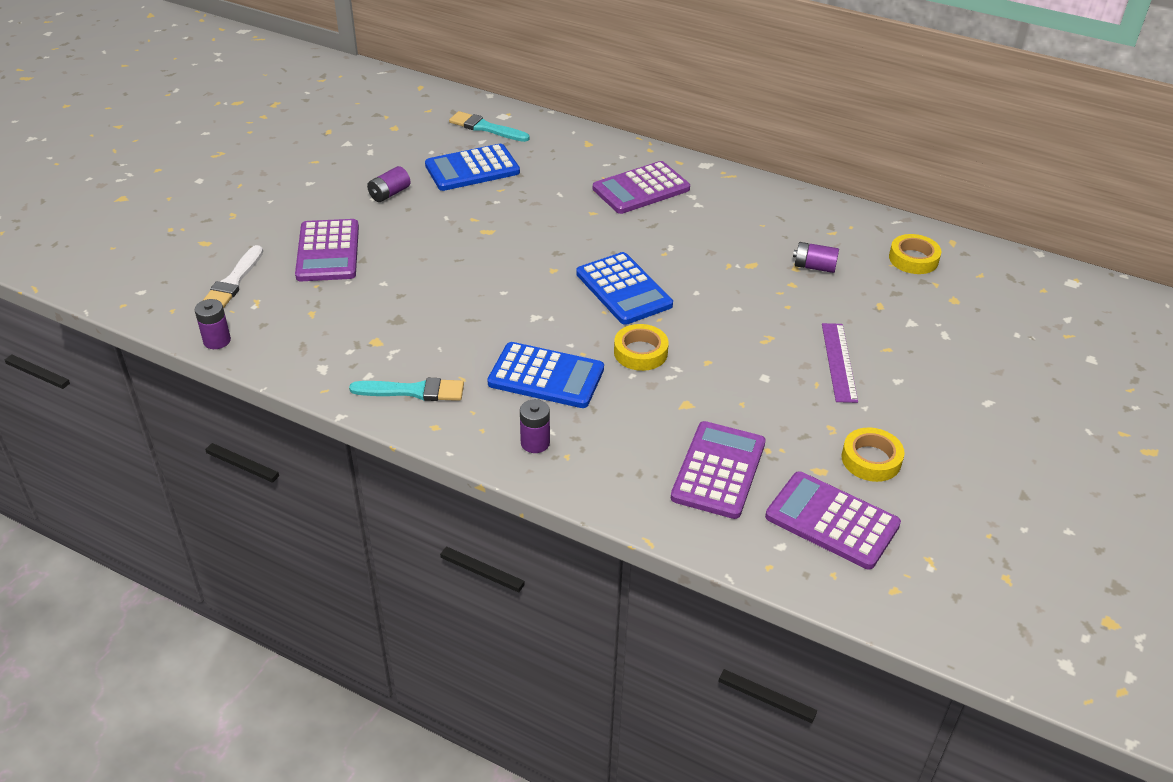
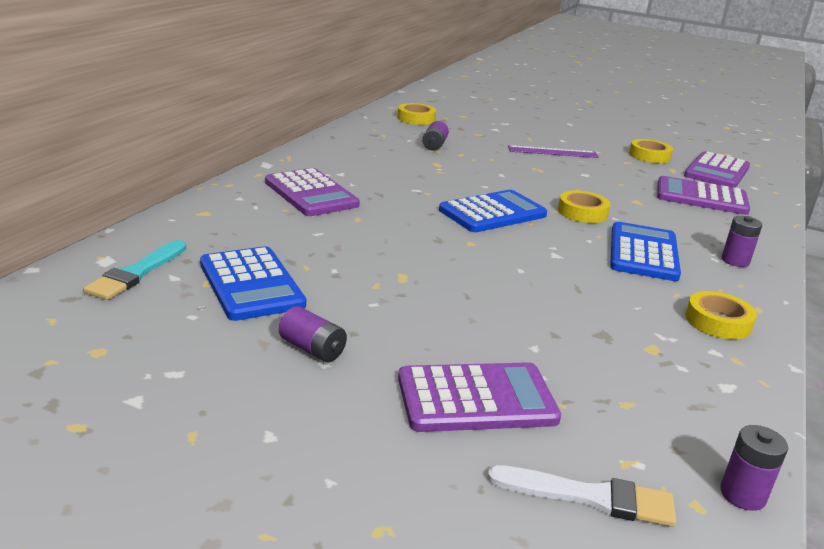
camera: 95 degrees left, 15 degrees down
turquoise brush [349,378,464,401] -> yellow tape [685,291,757,339]

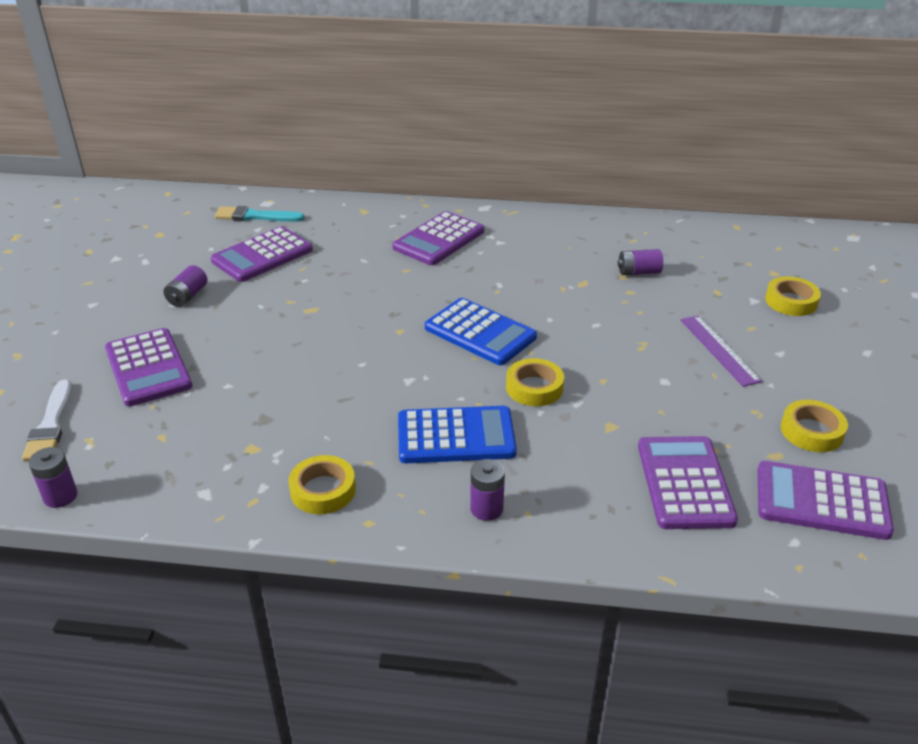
camera: 75 degrees right, 10 degrees up
blue calculator [200,246,306,321] -> purple calculator [211,226,313,282]
yellow tape [397,103,436,125] -> yellow tape moved to [765,276,821,316]

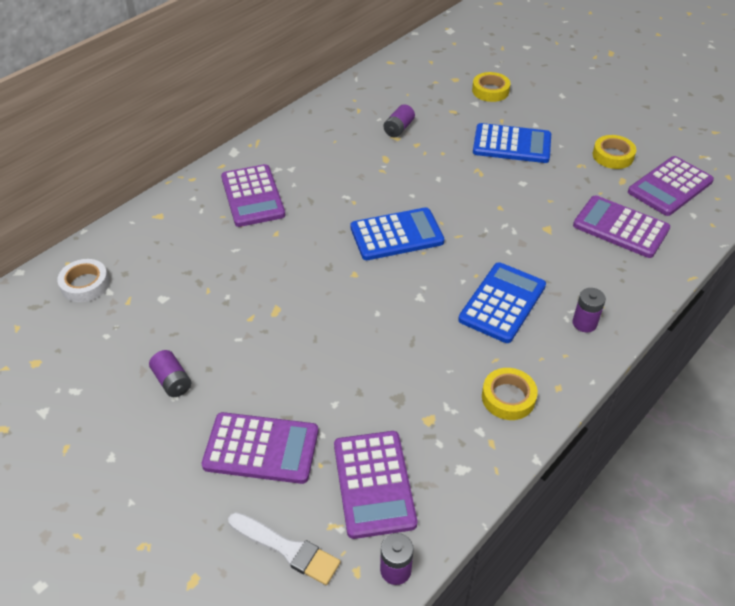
camera: 55 degrees left, 10 degrees up
purple calculator [211,226,313,282] -> purple calculator moved to [334,431,417,539]
turquoise brush [215,206,305,222] -> white tape [57,259,110,302]
yellow tape [506,358,564,406] -> none
purple ruler [681,315,762,387] -> blue calculator [473,123,551,163]

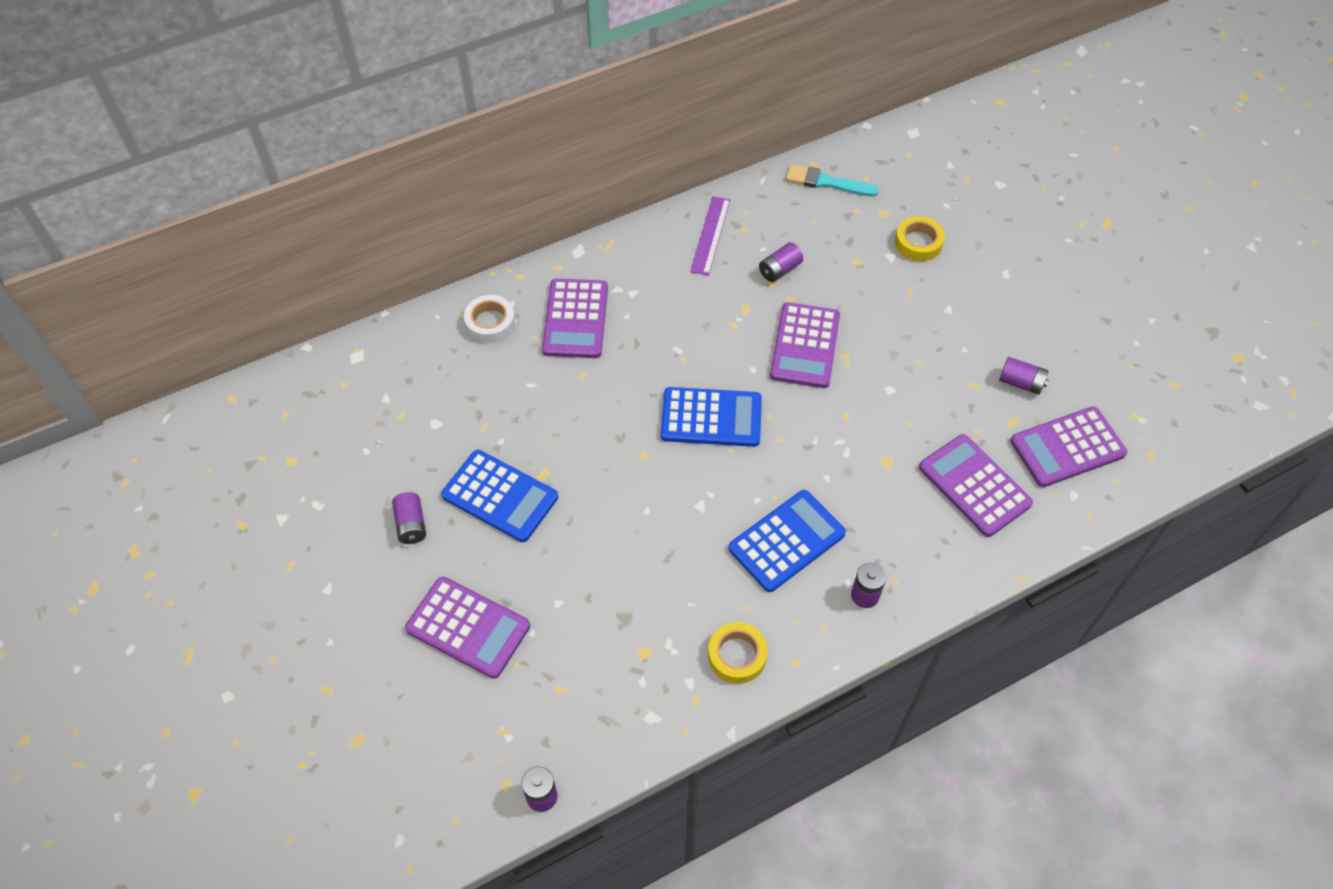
camera: 20 degrees right, 10 degrees up
white tape [57,259,110,302] -> white tape moved to [464,295,515,343]
white brush [228,512,341,585] -> none
purple calculator [334,431,417,539] -> purple calculator moved to [770,302,840,388]
blue calculator [473,123,551,163] -> blue calculator moved to [441,450,558,542]
yellow tape [593,135,636,169] -> purple battery [999,357,1049,394]
none -> purple ruler [690,196,730,275]
none -> turquoise brush [786,164,879,196]

